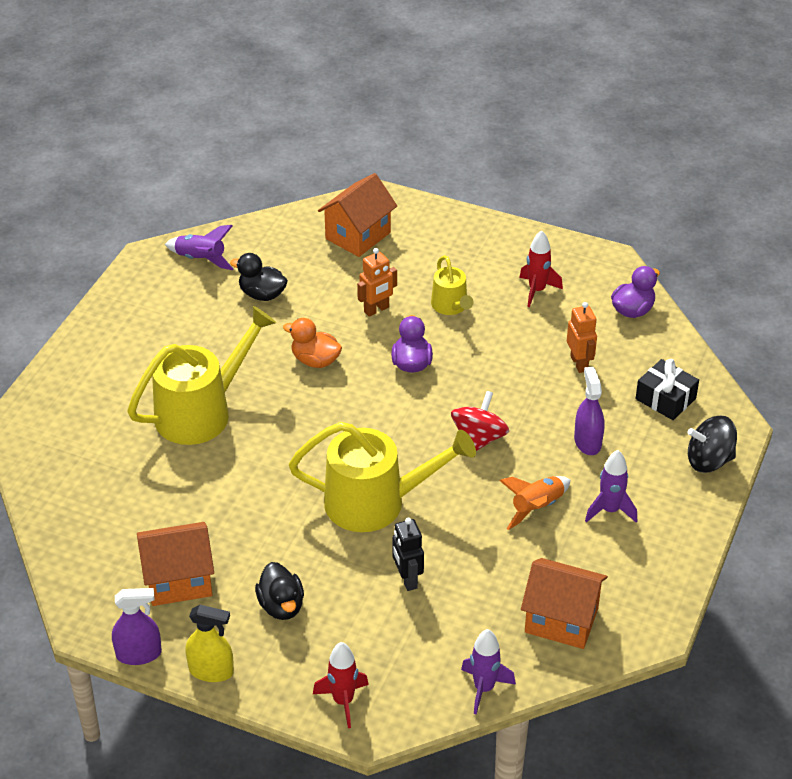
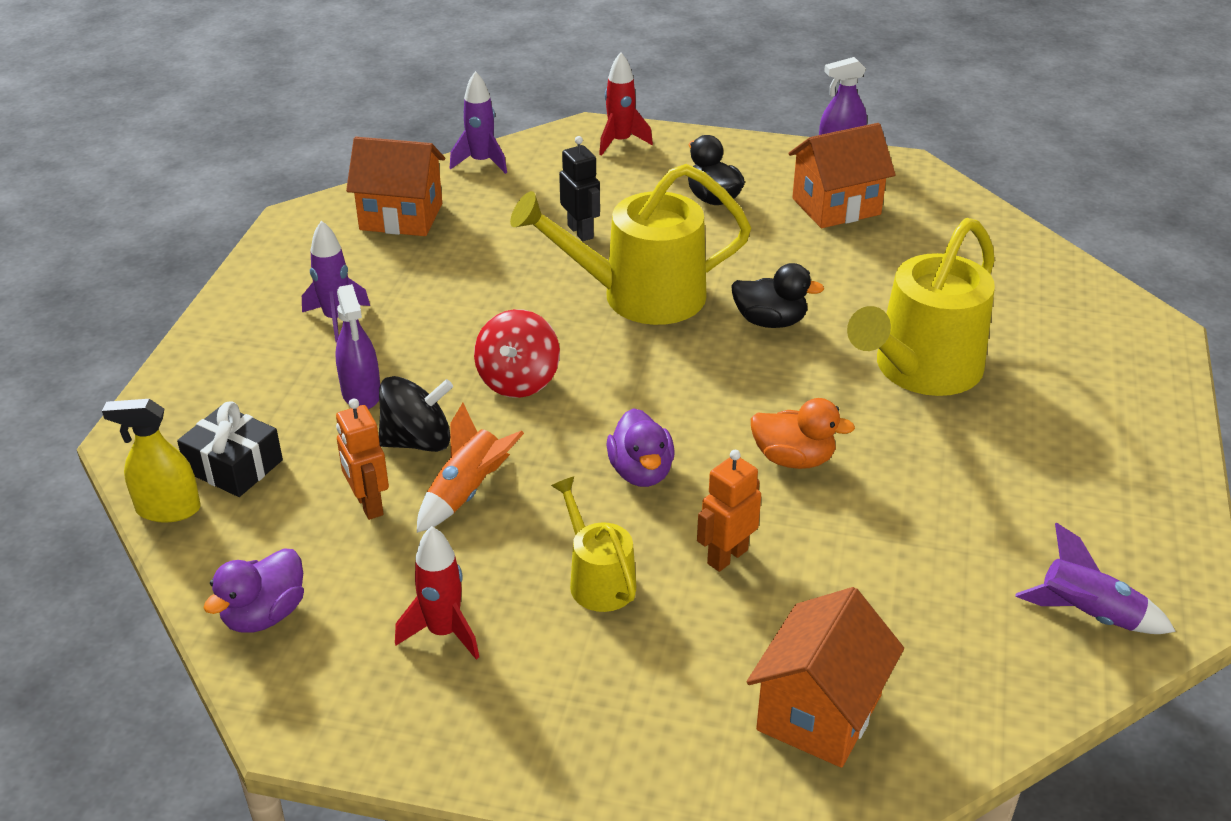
camera: 170 degrees right, 5 degrees down
yellow spray bottle [185,605,234,682] -> yellow spray bottle moved to [102,399,201,523]
black duck [230,253,288,301] -> black duck moved to [731,263,824,328]
orange rocket [499,476,570,530] -> orange rocket moved to [417,403,524,533]
black spinning top [688,415,737,473] -> black spinning top moved to [379,376,453,452]

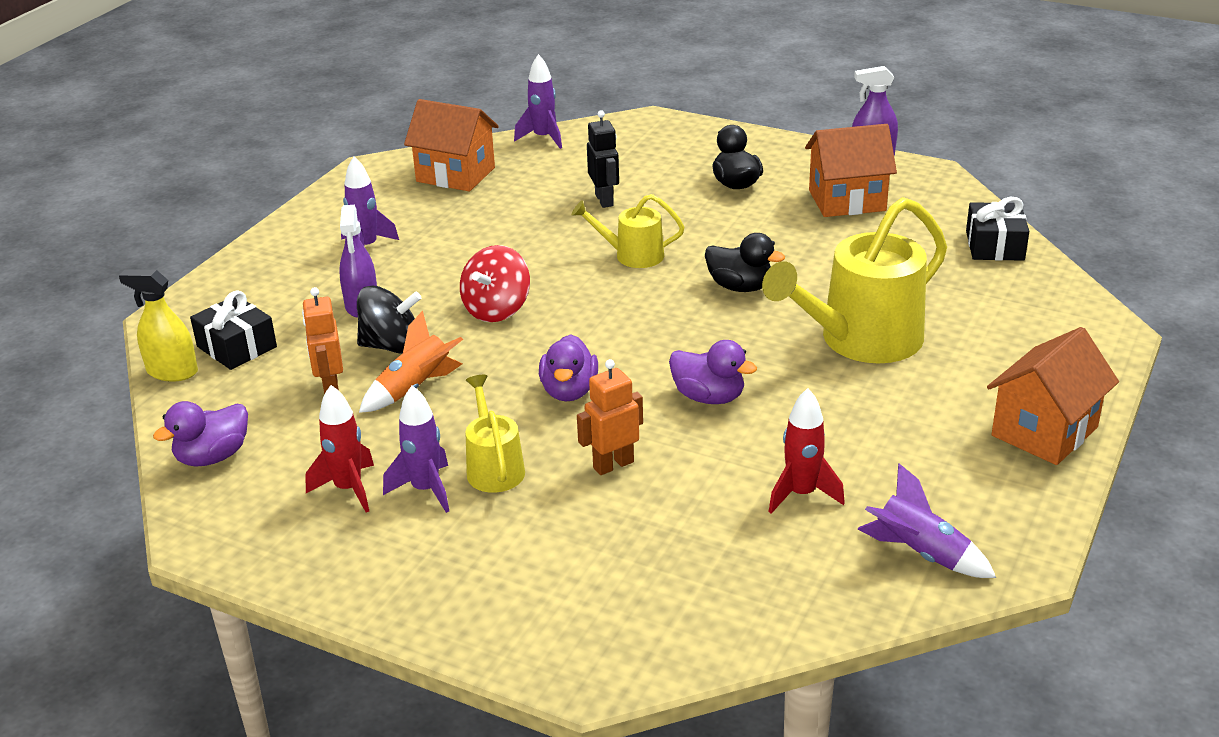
camera: 15 degrees right, 5 degrees down
yellow watering can [510,164,751,325] -> yellow watering can [572,194,685,268], size x0.52
red rocket [599,52,653,156] -> red rocket moved to [769,388,845,514]
orange house [747,587,904,768] -> orange house moved to [987,327,1119,465]
orange duck [751,398,855,469] -> purple duck [669,340,757,404]
none -> purple rocket [383,386,449,513]
none -> black gift [966,197,1029,261]

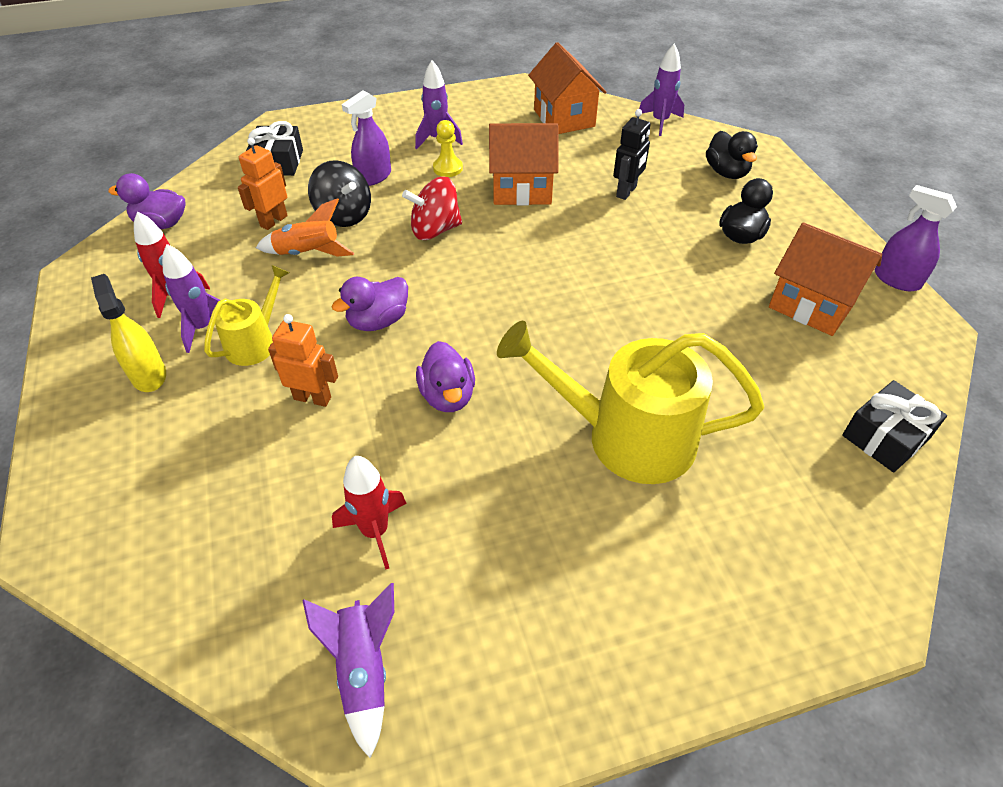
camera: 45 degrees right, 15 degrees up
yellow spray bottle [119,269,198,381] -> yellow spray bottle moved to [91,274,166,392]
yellow watering can [572,194,685,268] -> none
black duck [705,233,785,292] -> black duck moved to [706,131,758,179]
orange house [987,327,1119,465] -> orange house moved to [489,123,558,205]
none -> yellow pawn [433,120,463,177]

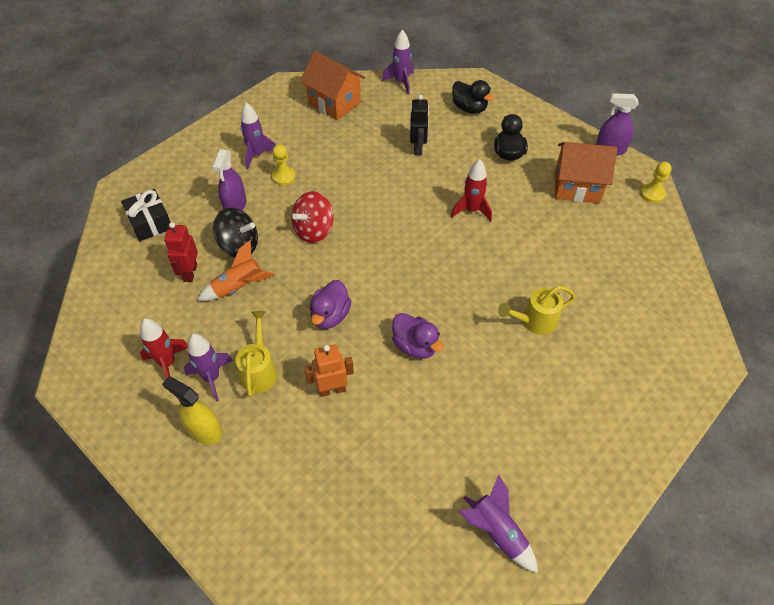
camera: 30 degrees left, 5 degrees up
purple duck [108,173,186,229] -> none
orange robot [238,138,288,230] -> red robot [164,222,198,282]
red rocket [332,456,407,570] -> red rocket moved to [451,159,492,222]
orange house [489,123,558,205] -> none
yellow watering can [497,321,764,484] -> yellow watering can [498,286,576,335], size x0.52
black gift [842,380,947,472] -> none
none -> yellow pawn [640,162,672,203]

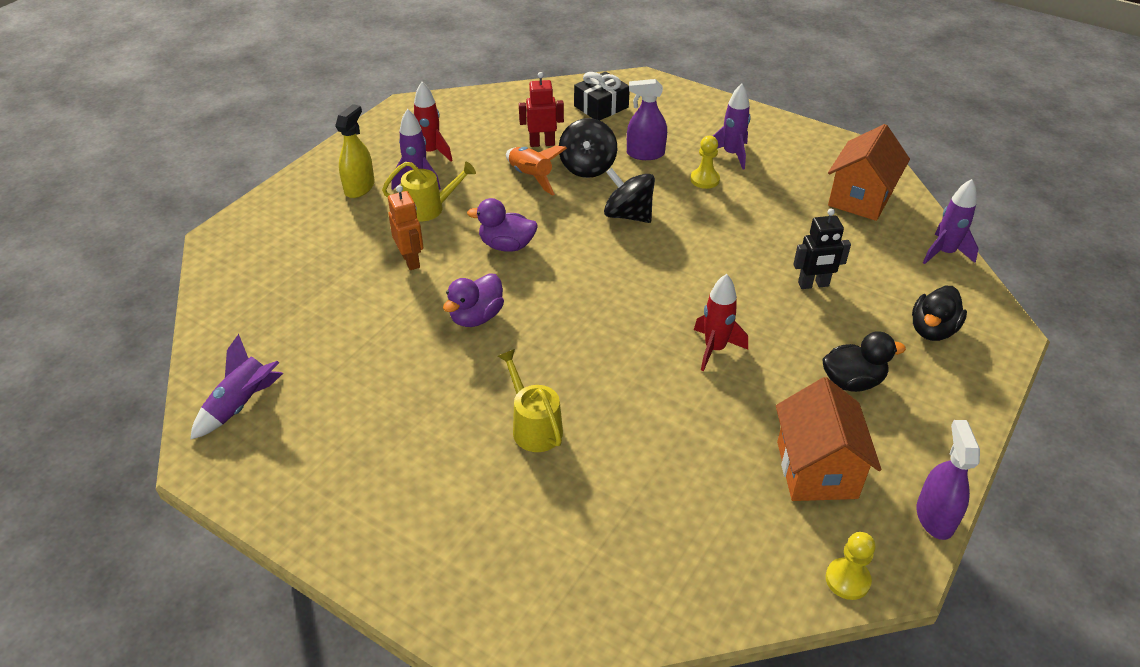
camera: 80 degrees right, 10 degrees down
red spinning top [291,191,333,243] -> black spinning top [604,168,655,223]

